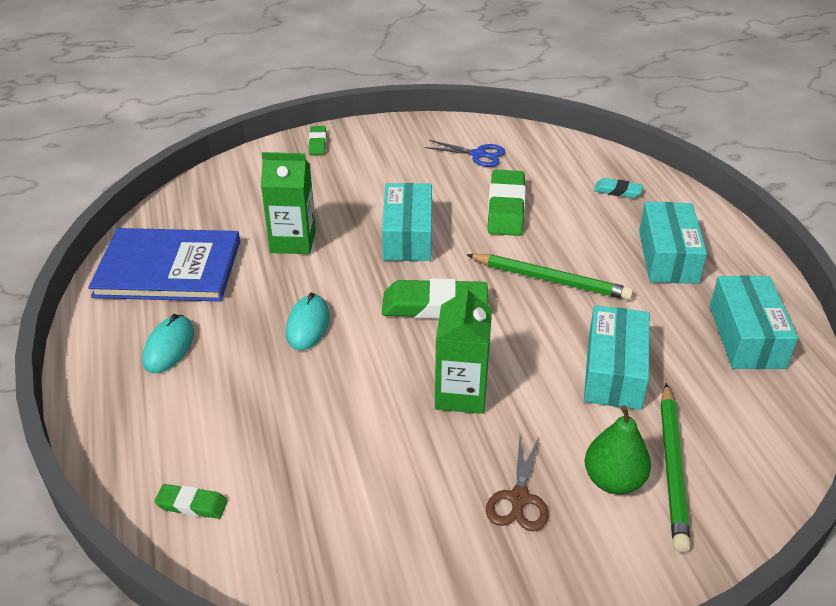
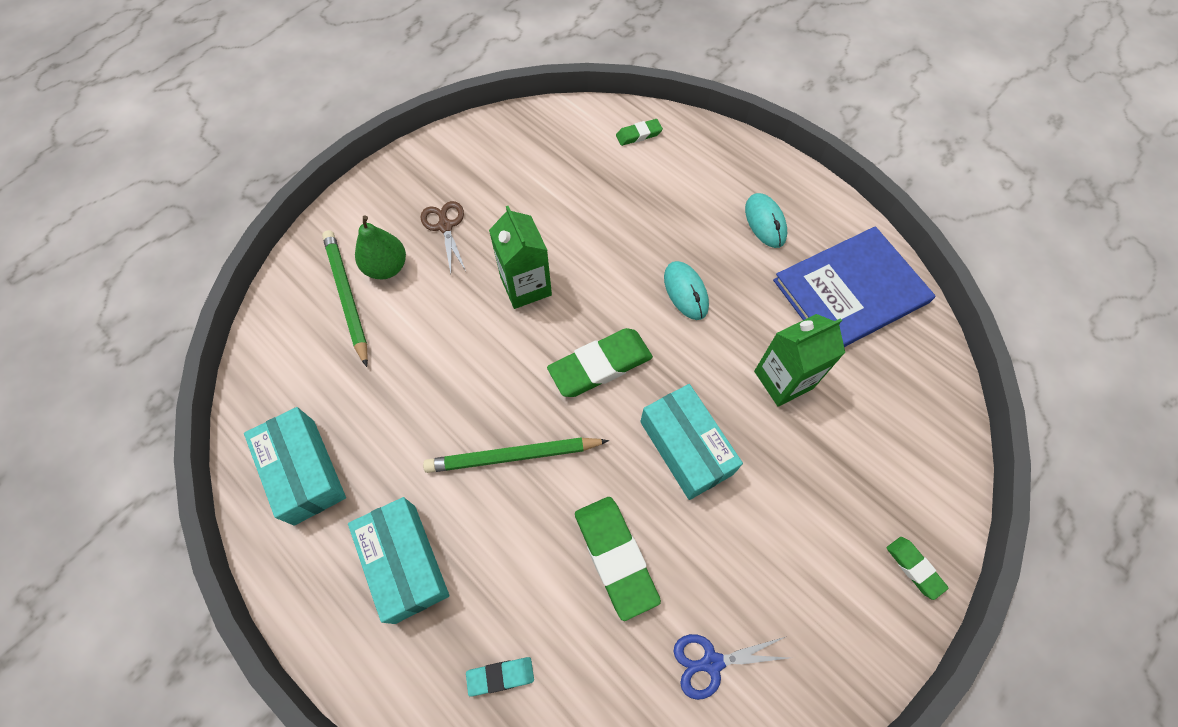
camera: 150 degrees right, 25 degrees up
turquoise box [584,305,650,410] -> none

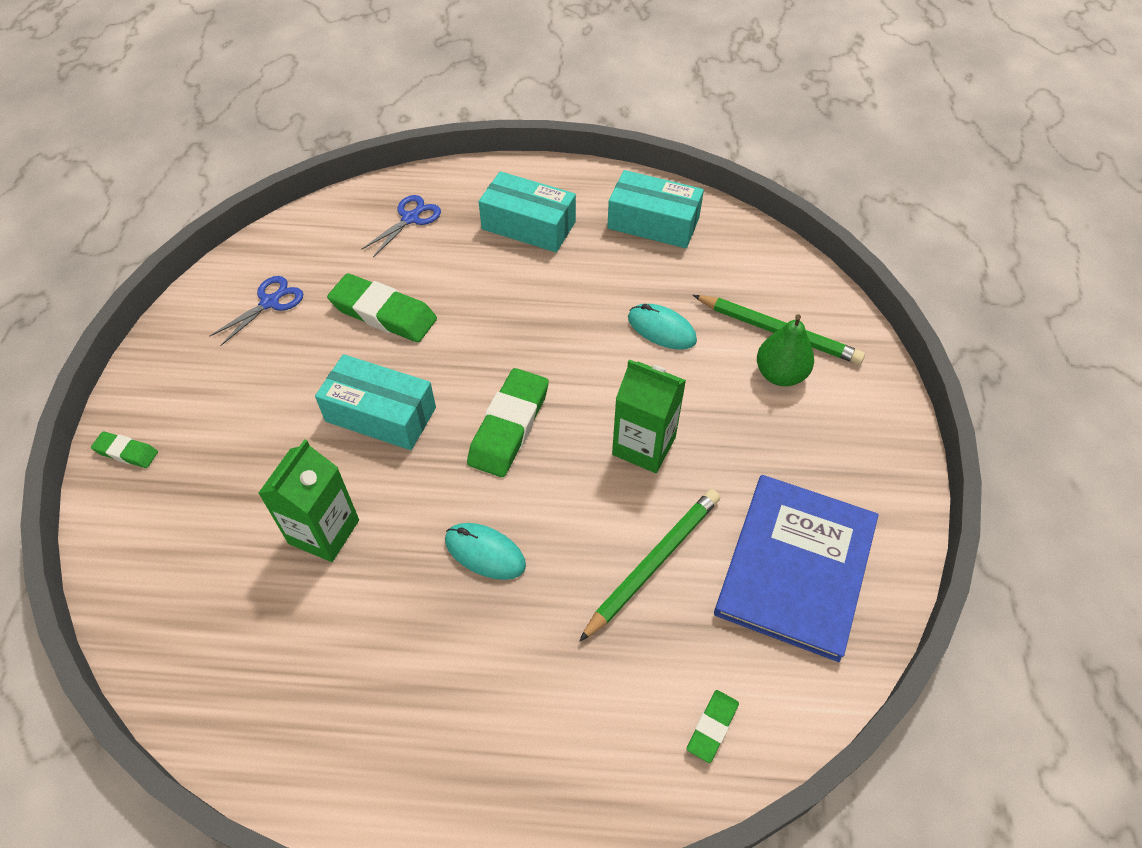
camera: 140 degrees right, 10 degrees down
brown scissors [420,201,466,273] -> none
green pencil [423,437,609,473] -> green pencil moved to [579,489,720,642]
turquoise eraser [466,657,534,697] -> blue scissors [361,195,441,257]
turquoise mouse [745,193,787,248] -> turquoise mouse moved to [628,304,697,350]
blue book [773,226,935,347] -> blue book moved to [714,475,879,662]

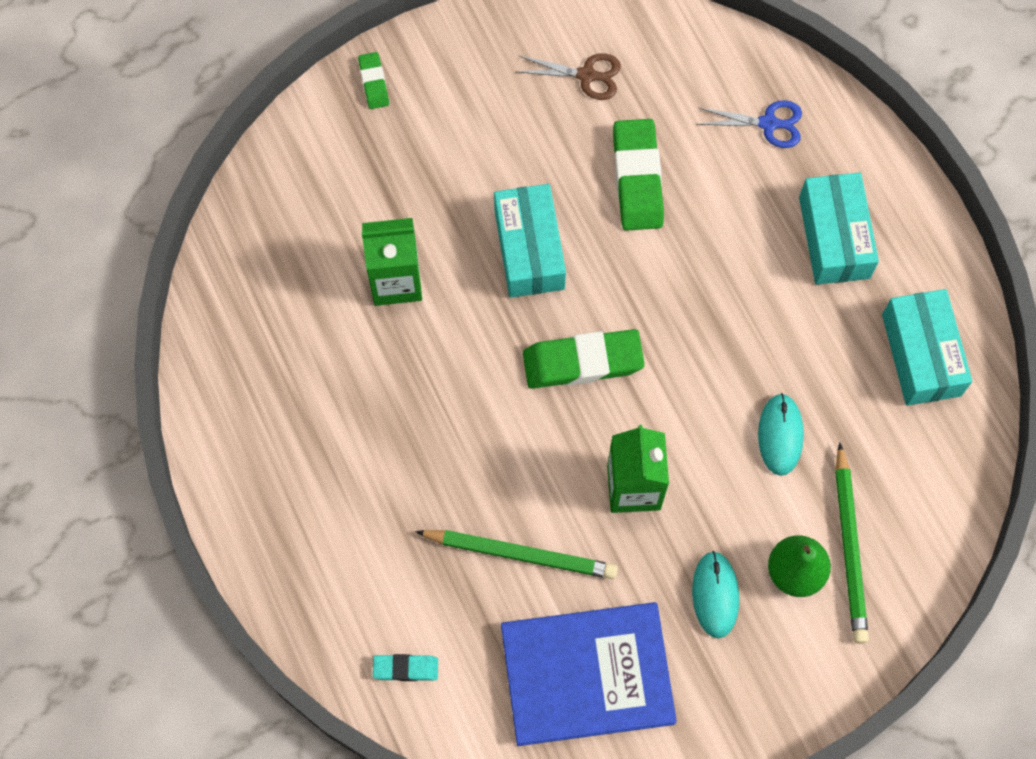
camera: 60 degrees right, 15 degrees up
blue scissors [209,276,303,346] -> brown scissors [515,53,621,100]
turquoise mouse [445,523,526,580] -> turquoise mouse moved to [692,551,739,639]
green eraser [687,690,739,763] -> turquoise eraser [373,654,438,681]

